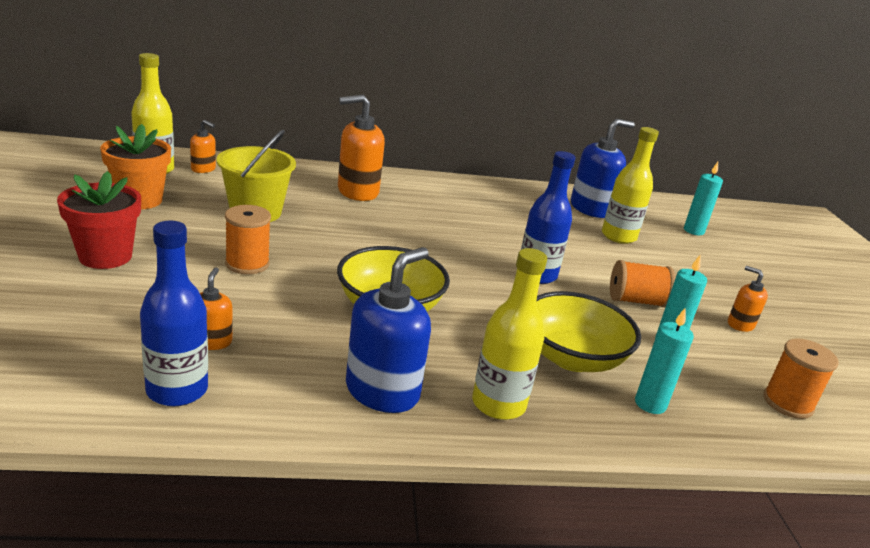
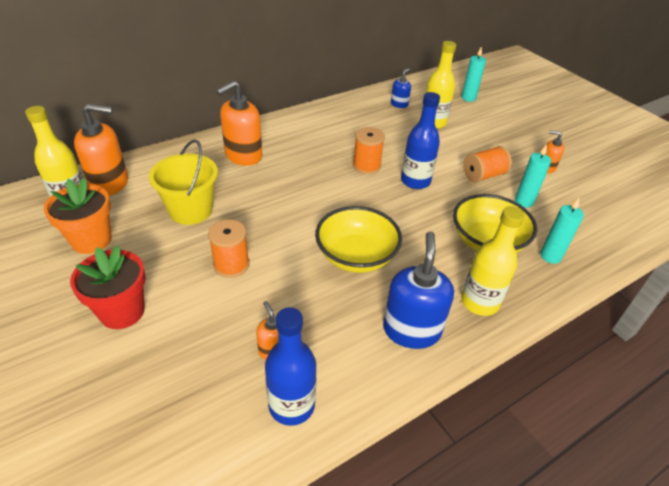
camera: 25 degrees left, 15 degrees up
orange soap dispenser [190,120,216,173] -> orange soap dispenser [74,104,128,196], size x1.92
blue soap dispenser [571,119,635,218] -> blue soap dispenser [391,68,411,108], size x0.52
orange spool [763,338,839,419] -> orange spool moved to [353,127,385,174]

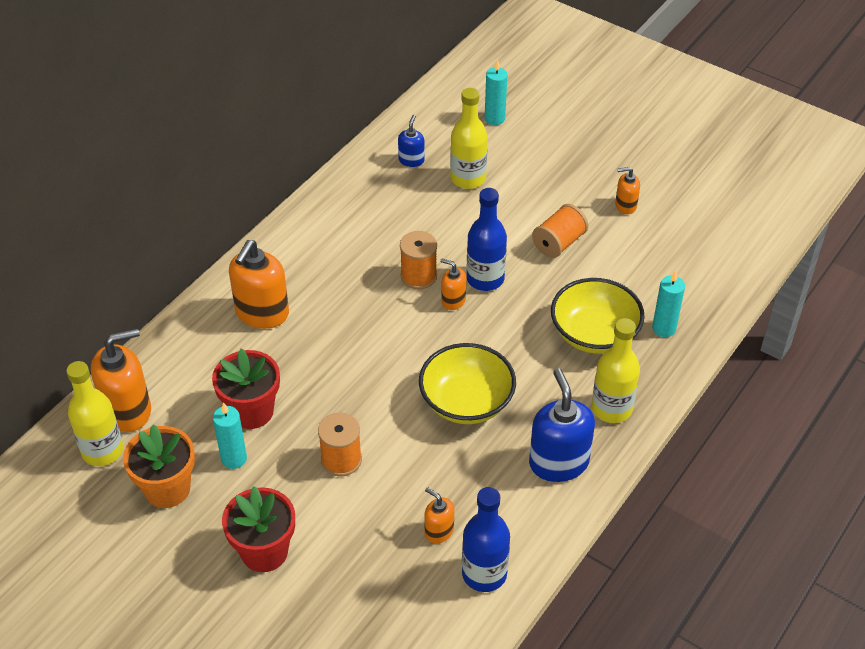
camera: 20 degrees left, 5 degrees up
yellow bucket [149,139,218,225] -> red flower pot [212,348,280,429]
turquoise candle [515,144,551,207] -> turquoise candle moved to [213,403,247,469]
none -> orange soap dispenser [440,259,466,310]

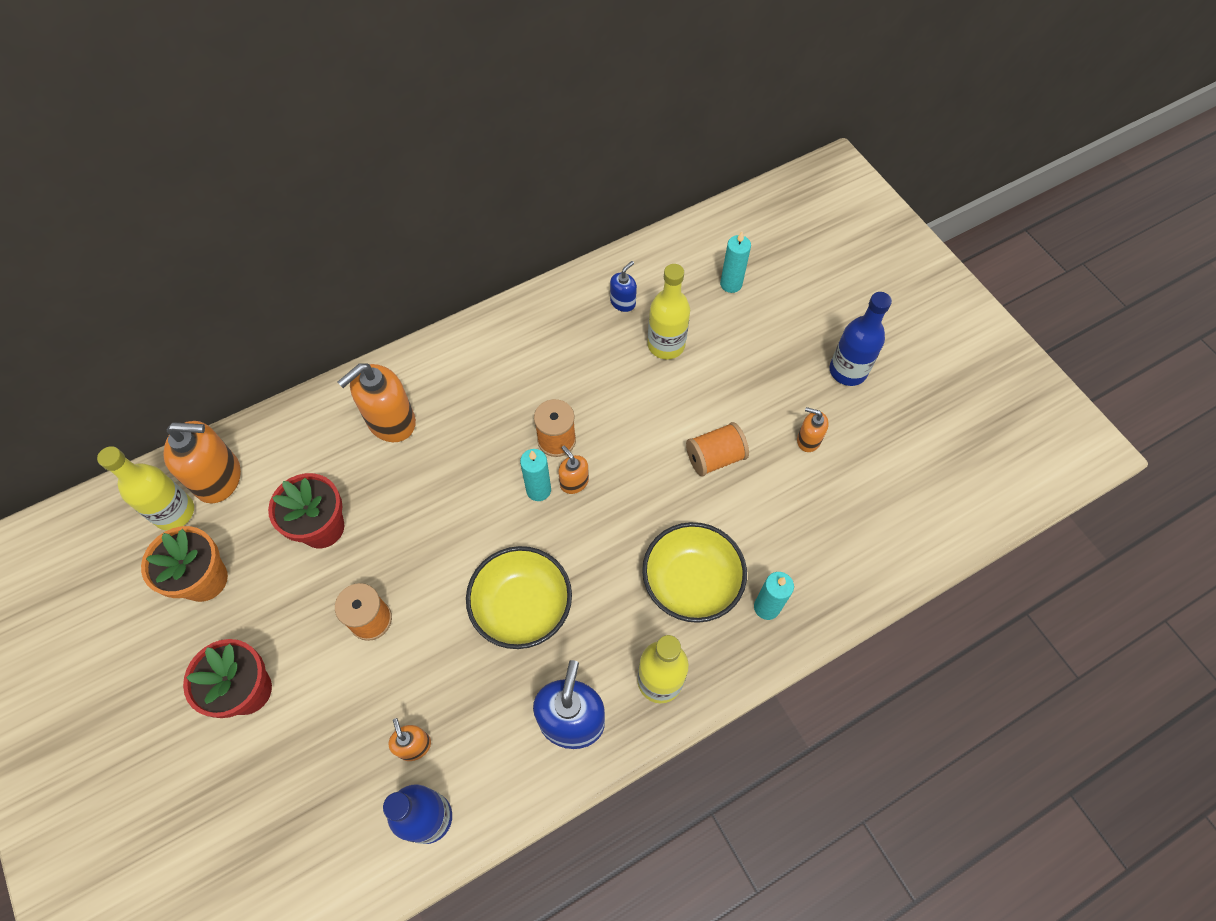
camera: 25 degrees right, 15 degrees up
turquoise candle [213,403,247,469] -> turquoise candle moved to [520,449,551,501]
blue bottle [467,188,507,291] -> blue bottle moved to [830,292,892,386]

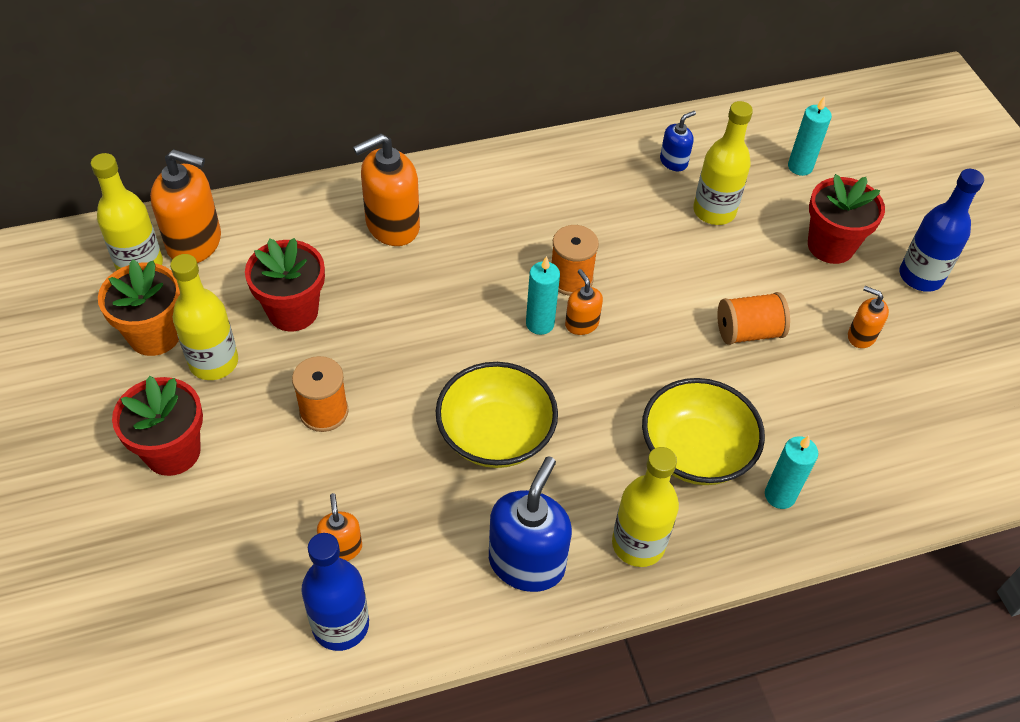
camera: 10 degrees right, 10 degrees down
none -> yellow bottle [170,254,238,380]
none -> red flower pot [808,174,885,264]

